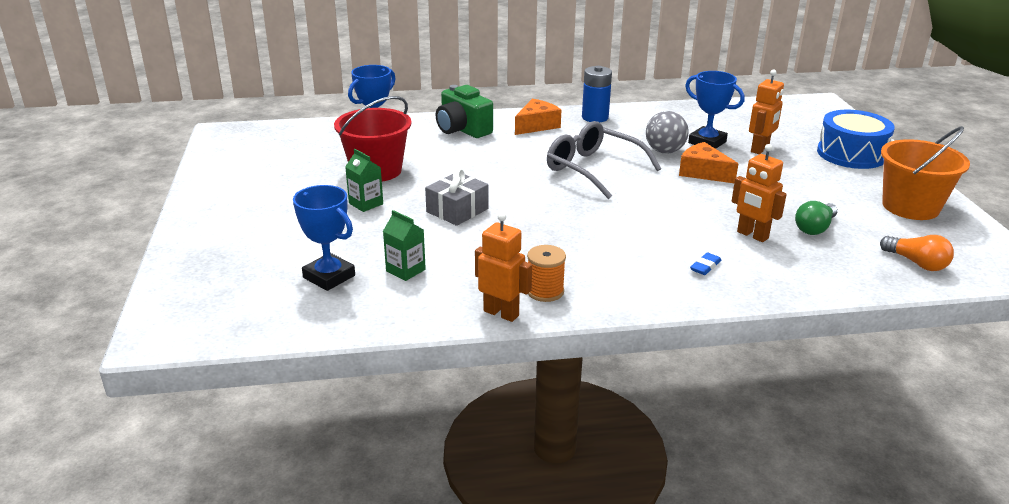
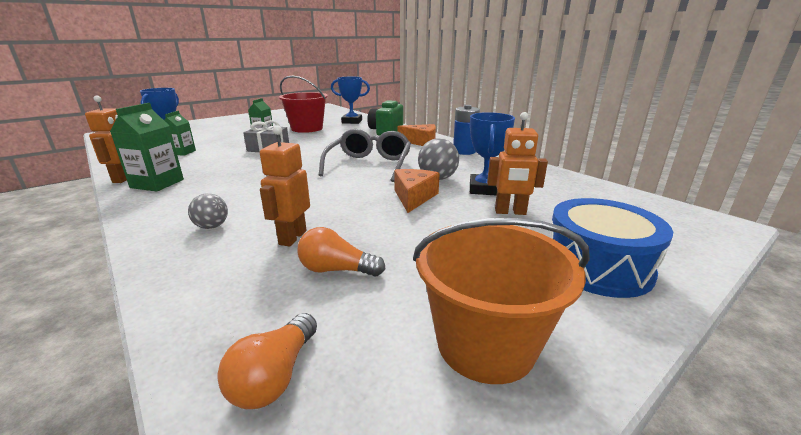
camera: 60 degrees right, 5 degrees down
orange spool [527,245,566,302] -> green carton [110,103,184,192]
blue eraser [690,252,721,275] -> grey ball [188,193,228,229]
green light bulb [795,201,838,235] -> orange light bulb [297,227,385,277]

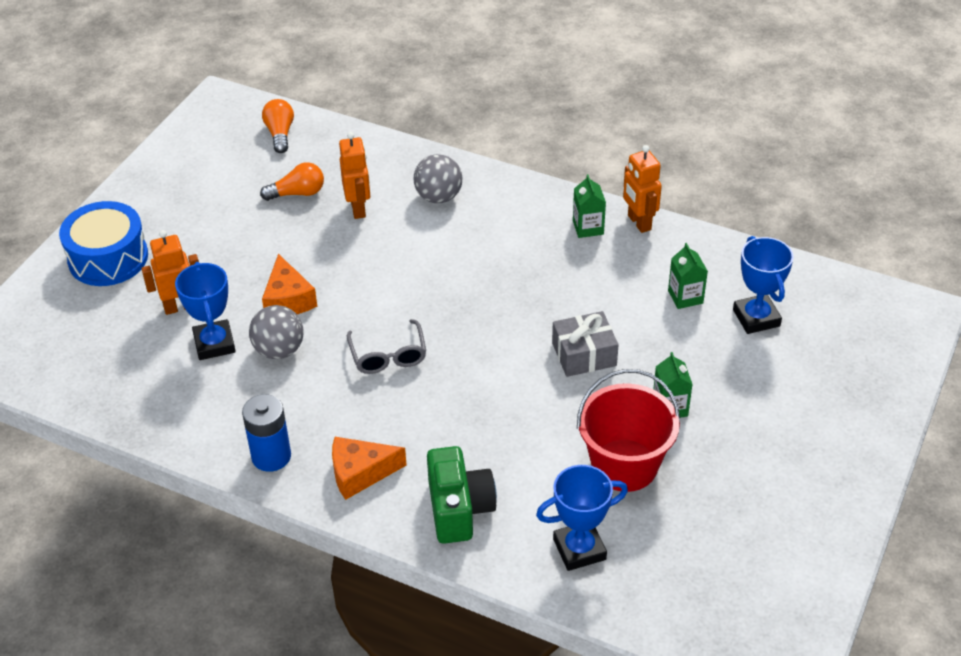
camera: 155 degrees right, 20 degrees up
green carton [110,103,184,192] -> green carton [573,174,606,238], size x0.65
grey ball [188,193,228,229] -> grey ball [414,154,462,203], size x1.52
grey glasses [319,129,411,182] -> grey glasses [347,319,426,374], size x0.64
orange bucket [413,218,590,384] -> none

